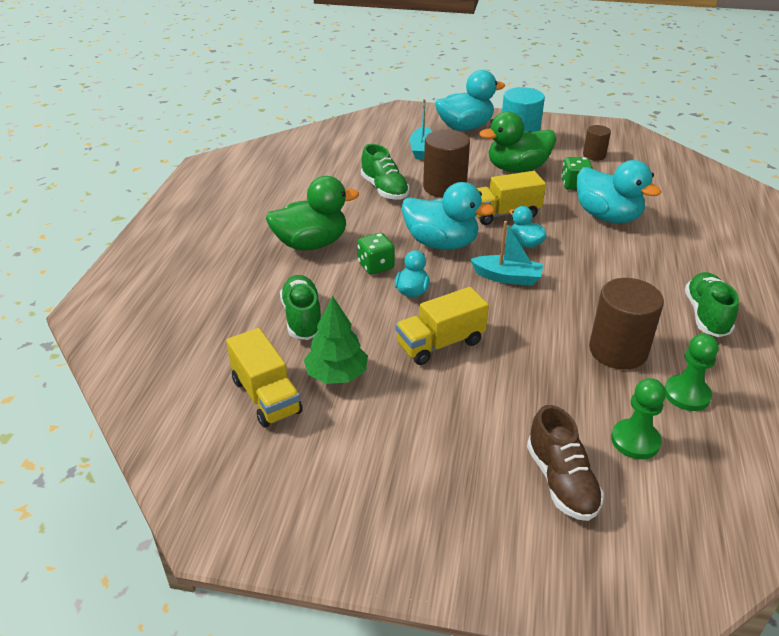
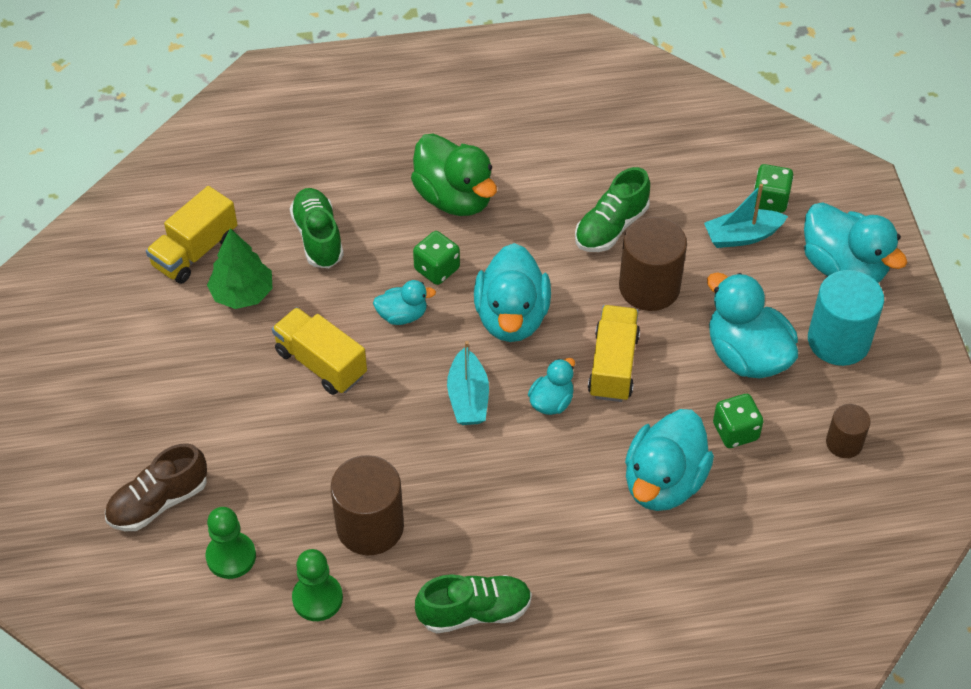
camera: 70 degrees right, 15 degrees up
green shoe [280,275,321,340] -> green shoe turned 75 degrees counterclockwise [290,188,344,268]
yellow truck [476,171,546,225] -> yellow truck turned 45 degrees clockwise [588,305,640,402]
green duck [479,111,556,173] -> turquoise duck [707,272,798,378]
none -> green dice [754,164,794,213]

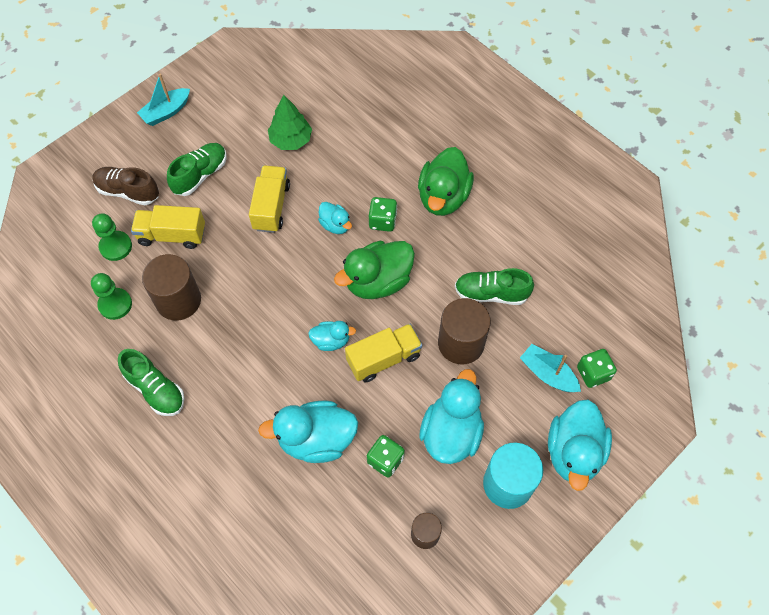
camera: 55 degrees right, 10 degrees up
yellow truck [146,186,237,284] -> yellow truck moved to [131,205,205,249]
green shoe [290,188,344,268] -> green shoe moved to [167,143,226,196]
turquoise boat [447,341,489,425] -> turquoise boat moved to [137,73,190,126]
turquoise duck [474,243,551,342] -> green duck [334,241,415,299]

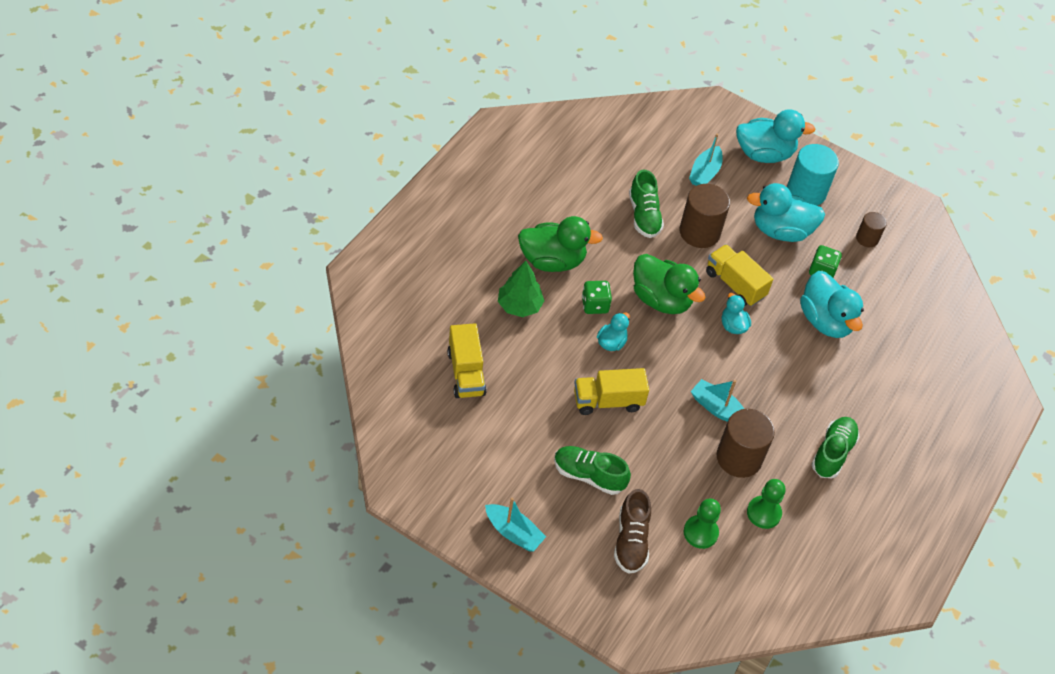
camera: 110 degrees left, 10 degrees down
yellow truck [131,205,205,249] -> yellow truck moved to [447,323,487,398]
green tree [268,95,312,150] -> green tree moved to [498,261,544,317]
green dice [577,349,617,388] -> none
none -> turquoise boat [690,379,744,422]

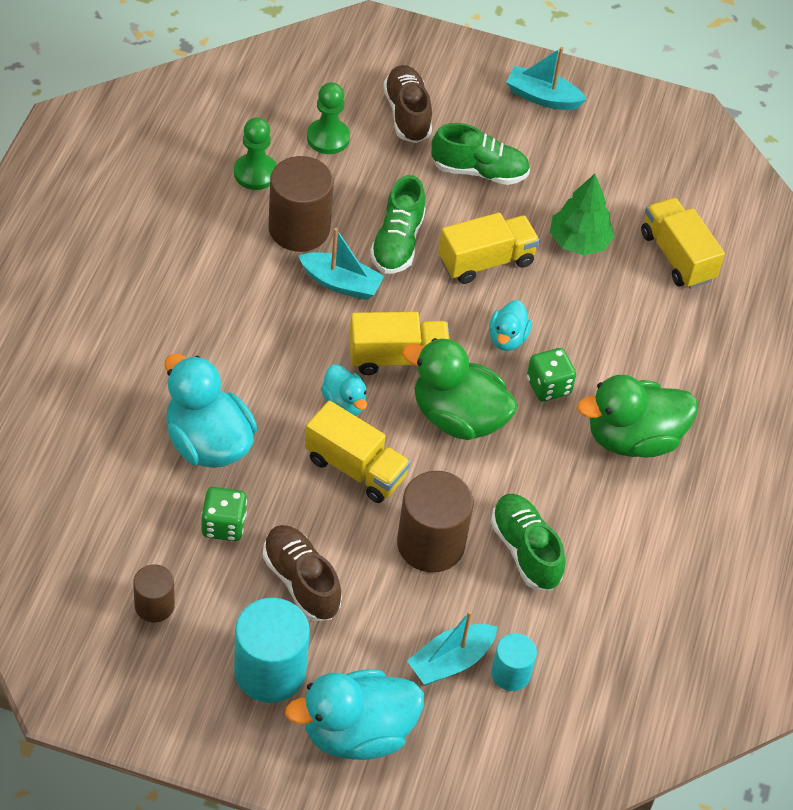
camera: 165 degrees right, 0 degrees up
green tree [498,261,544,317] -> green tree moved to [550,174,615,255]
turquoise boat [689,133,723,186] -> turquoise boat turned 135 degrees counterclockwise [407,610,498,685]
turquoise duck [747,183,825,242] -> brown shoe [263,525,342,621]
green shoe [812,417,859,478] -> green shoe moved to [370,175,426,274]
none -> yellow truck [349,312,450,375]
none -> turquoise cylinder [491,633,537,691]

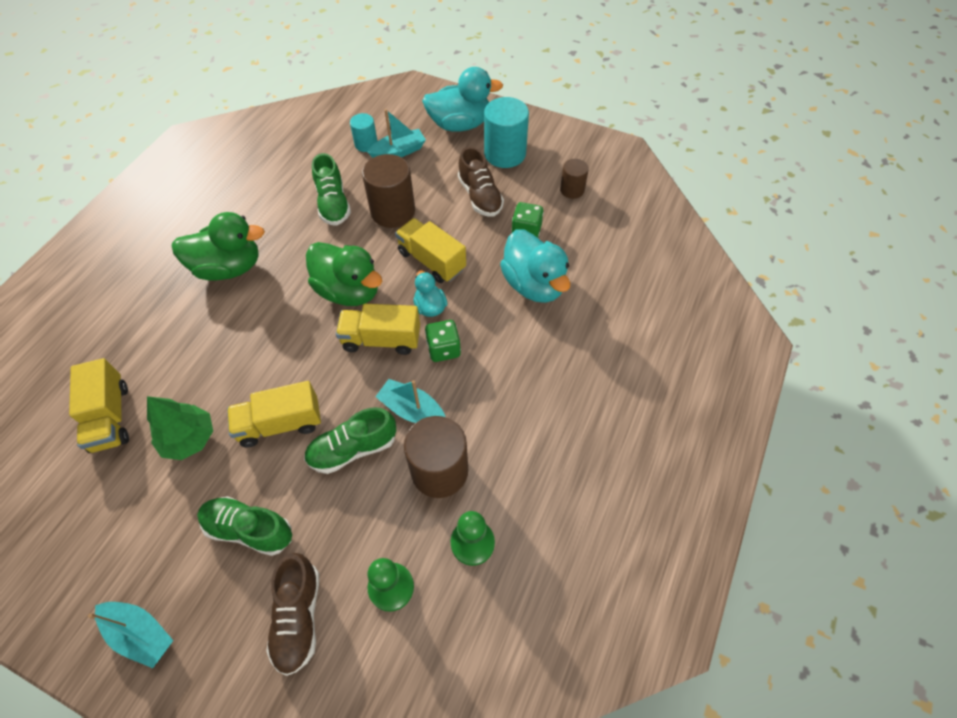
camera: 165 degrees left, 5 degrees up
green shoe [370,175,426,274] -> green shoe turned 135 degrees counterclockwise [304,407,397,474]
turquoise duck [489,300,532,351] -> none
green dice [527,348,576,402] -> green dice moved to [425,320,461,362]

